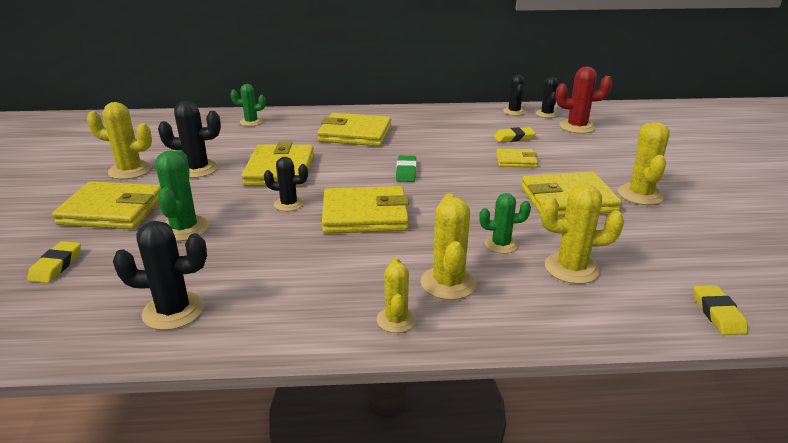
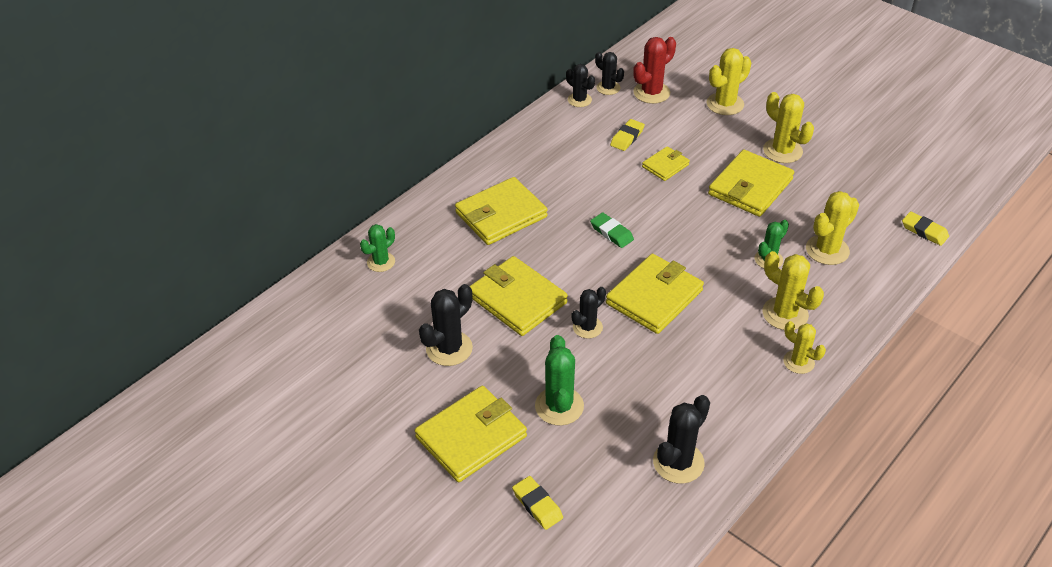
camera: 45 degrees left, 15 degrees up
yellow cactus [87,102,152,179] -> yellow cactus moved to [707,48,751,115]
green cactus [155,150,209,241] -> green cactus turned 45 degrees clockwise [535,335,584,426]

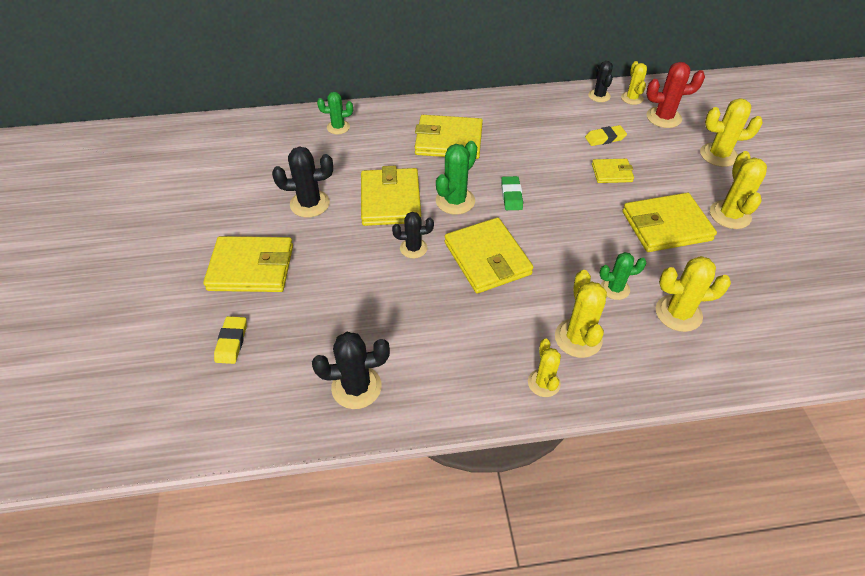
camera: 40 degrees right, 5 degrees up
green cactus [535,335,584,426] -> green cactus moved to [436,141,477,215]
black cactus [595,52,624,95] -> yellow cactus [621,61,647,105]
yellow wallet [606,254,704,334] -> yellow wallet turned 75 degrees clockwise [444,217,533,293]
yellow eraser [902,211,949,246] -> none

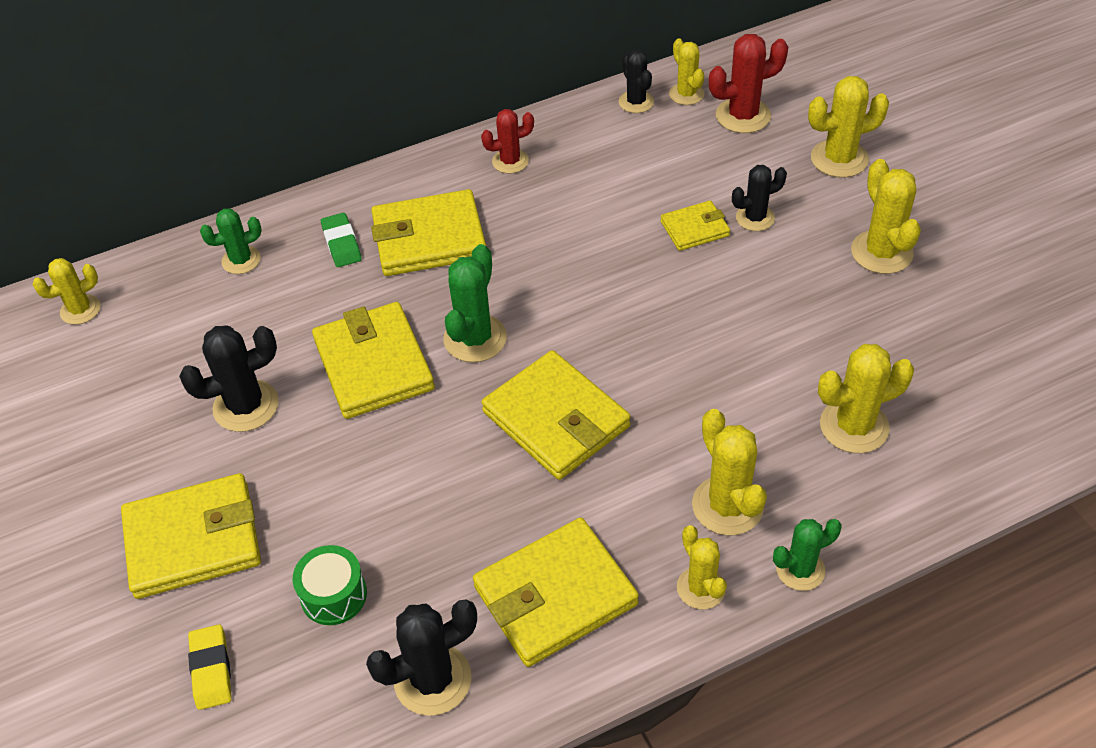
camera: 15 degrees left, 0 degrees up
black cactus [392,212,434,258] -> black cactus moved to [732,165,787,231]
green eraser [501,176,523,210] -> green eraser moved to [321,213,362,267]
yellow eraser [585,125,627,146] -> none
green cactus [599,252,646,300] -> green cactus moved to [773,519,842,591]
yellow wallet [622,193,717,252] -> yellow wallet moved to [473,517,639,667]
none -> yellow cactus [33,258,100,325]
none -> green drum [293,545,367,625]
none -> red cactus [481,109,534,173]

